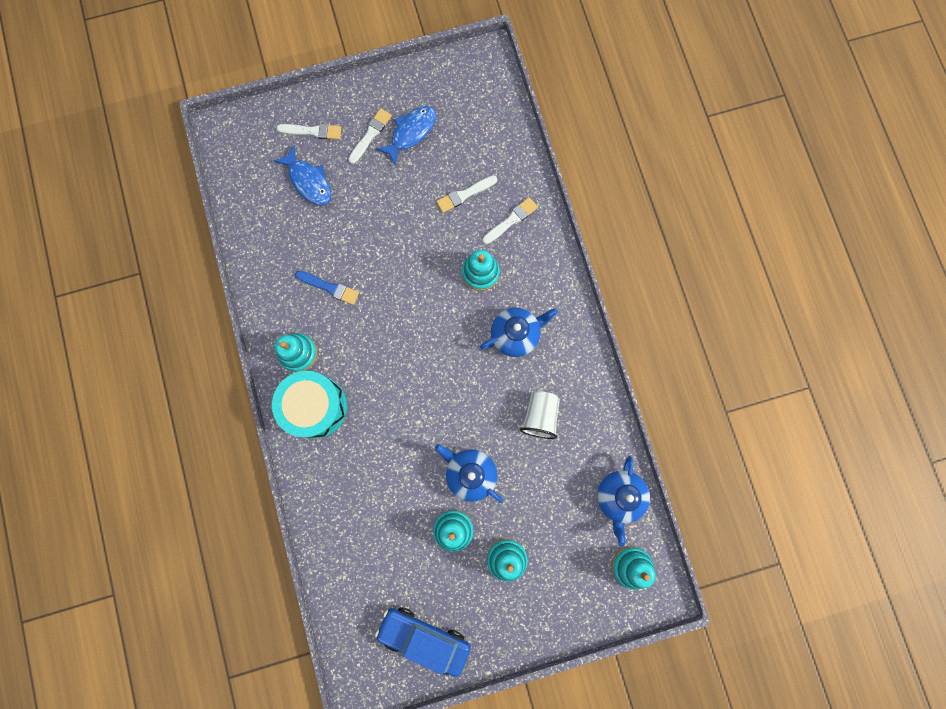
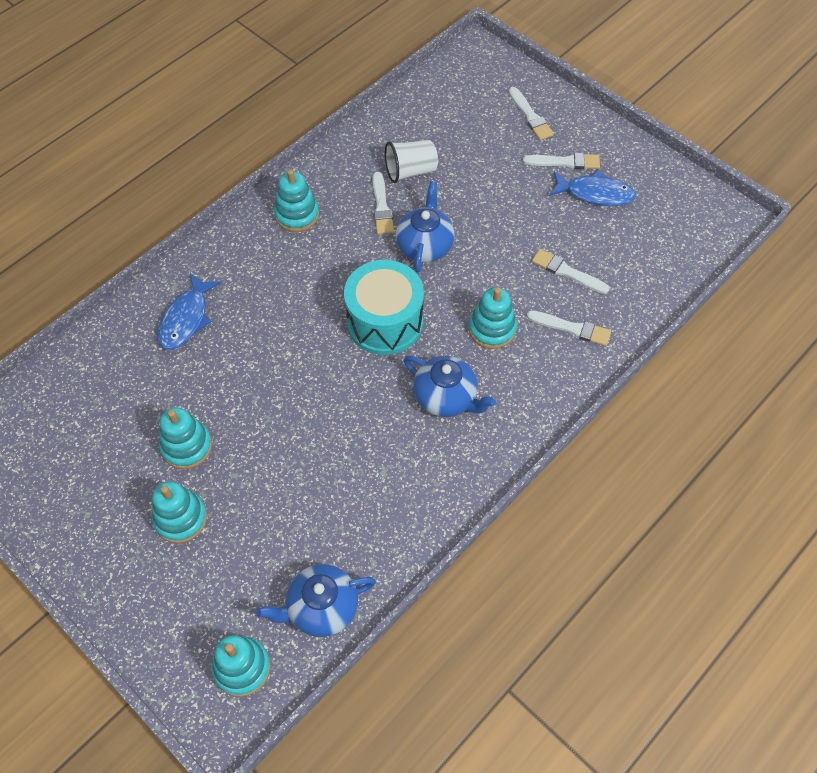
camera: 60 degrees right, 20 degrees down
turquoise drum [272,371,347,439] -> turquoise drum moved to [344,260,424,355]
blue fish [274,145,331,205] -> blue fish moved to [158,273,221,350]
blue brush [295,271,359,305] -> white brush [373,172,394,235]
blue car [375,608,471,677] -> none
blue teapot [435,444,504,503] -> blue teapot moved to [396,181,454,273]
white cup [520,391,560,439] -> white cup moved to [385,140,438,183]

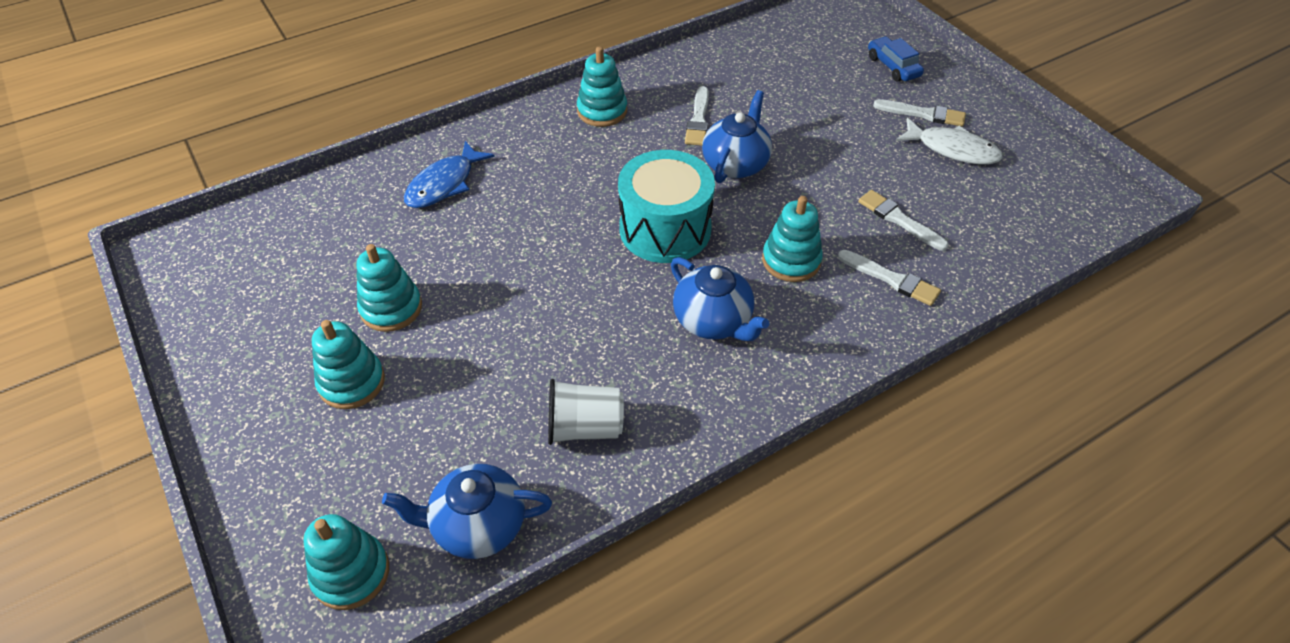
camera: 15 degrees right, 10 degrees down
white cup [385,140,438,183] -> white cup moved to [548,379,624,445]
white brush [509,87,554,140] -> blue car [868,36,924,81]
blue fish [549,170,636,206] -> white fish [896,118,1003,165]

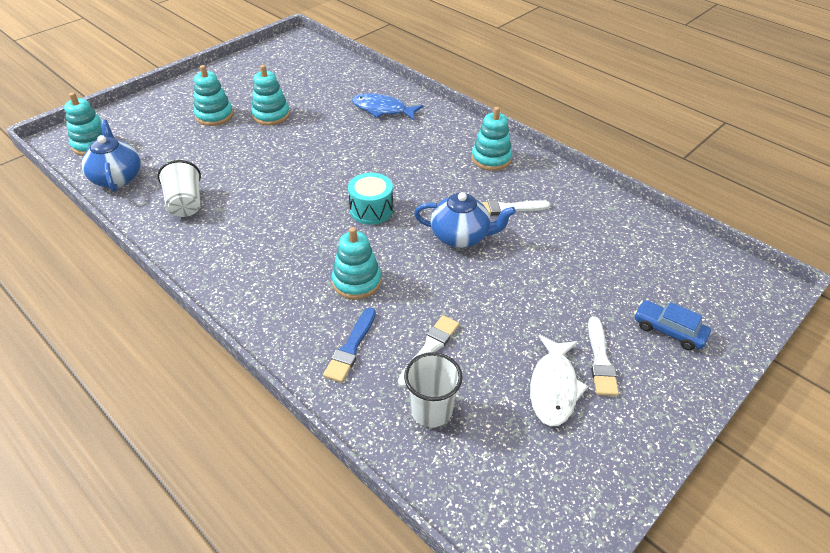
camera: 75 degrees right, 5 degrees down
turquoise drum [618,150,715,263] -> turquoise drum [348,173,393,225], size x0.61
blue teapot [671,257,769,341] -> none
white brush [838,250,941,306] -> blue brush [323,308,376,383]
blue car [868,36,924,81] -> blue car turned 105 degrees counterclockwise [634,300,711,350]
none -> white cup [404,352,463,427]

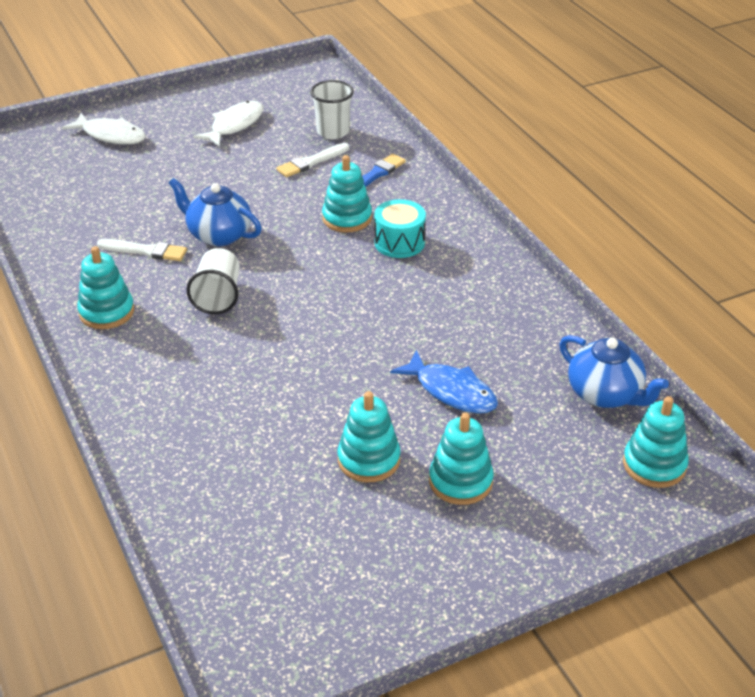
camera: 160 degrees left, 5 degrees down
blue teapot [81,120,141,192] -> blue teapot turned 45 degrees counterclockwise [560,335,669,408]
white cup [158,160,201,217] -> white cup moved to [186,248,240,314]
turquoise drum [348,173,393,225] -> turquoise drum moved to [374,199,426,258]
blue fish [352,93,423,120] -> blue fish moved to [390,350,498,414]
white brush [588,317,619,396] -> none
blue car [634,300,711,350] -> white fish [62,113,146,144]

